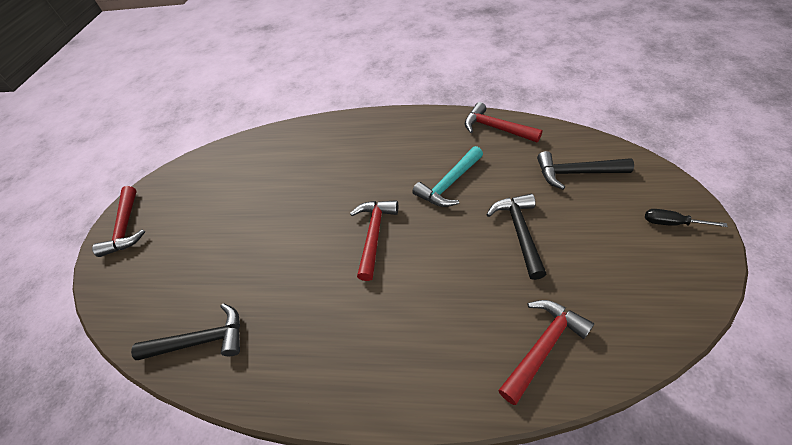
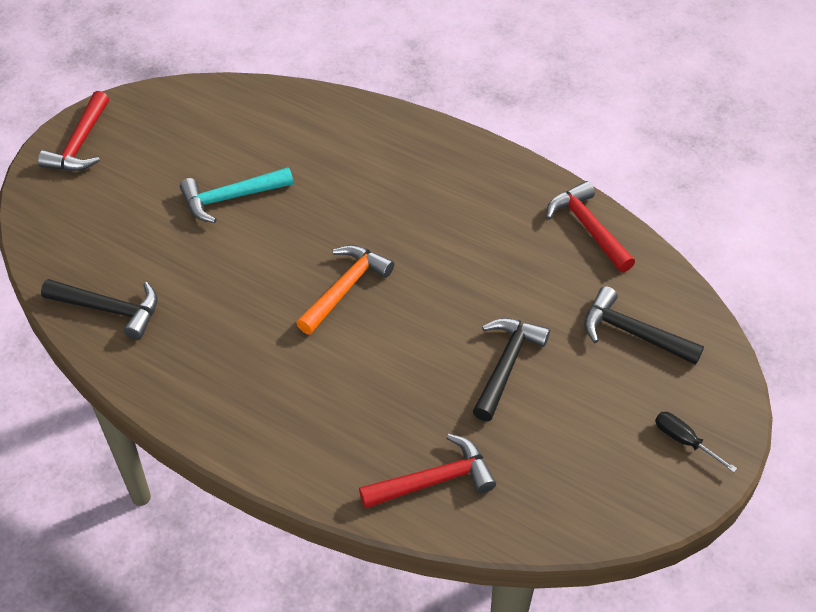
camera: 20 degrees right, 0 degrees up
red hammer [350,200,398,281] -> orange hammer [296,245,394,335]
turquoise hammer [412,146,483,207] -> turquoise hammer moved to [180,167,293,223]

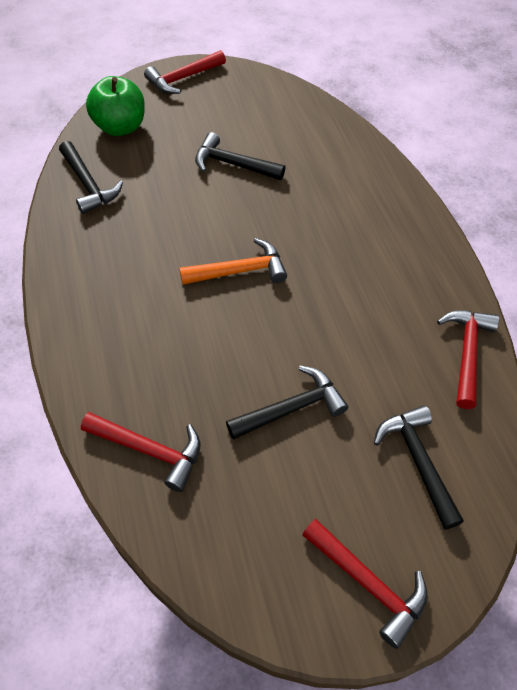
camera: 40 degrees right, 5 degrees up
turquoise hammer [180,167,293,223] -> black hammer [195,132,285,180]
black screwdriver [655,412,737,472] -> red hammer [302,519,428,649]
none -> green apple [86,76,145,136]

